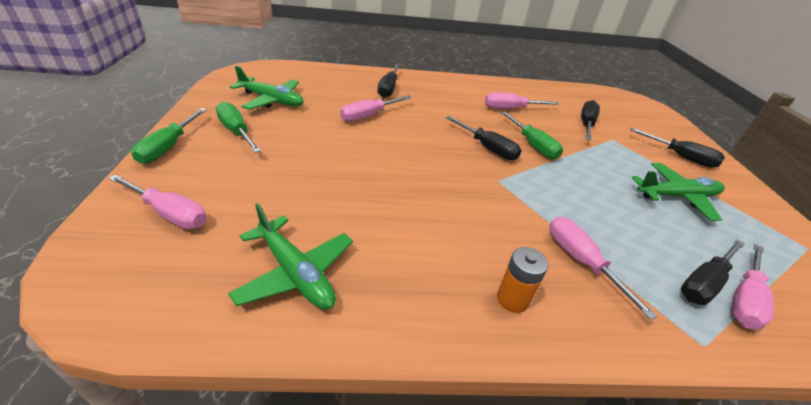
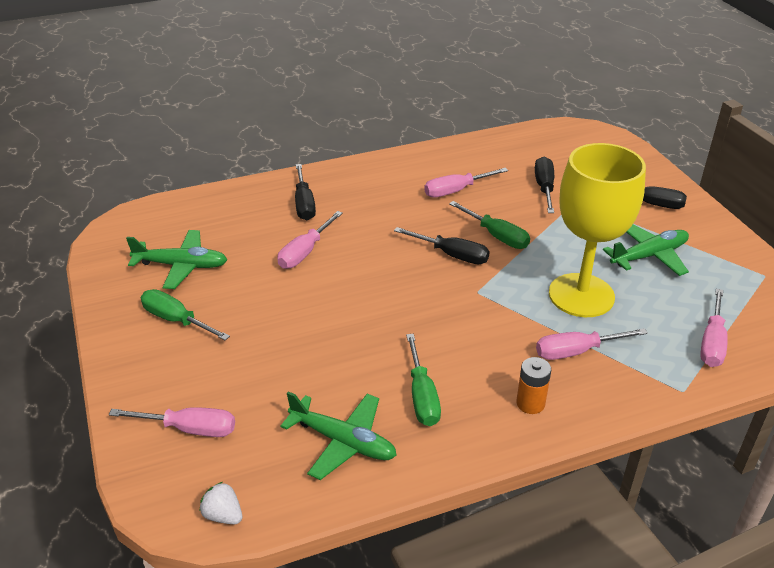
camera: 15 degrees left, 0 degrees up
green screwdriver [131,108,207,164] -> green screwdriver moved to [406,334,441,426]
pink screwdriver [549,217,657,320] -> pink screwdriver turned 60 degrees counterclockwise [536,328,648,360]
black screwdriver [681,239,745,305] -> none
none -> white strawberry [200,482,242,524]
none -> yellow goblet [549,143,646,317]

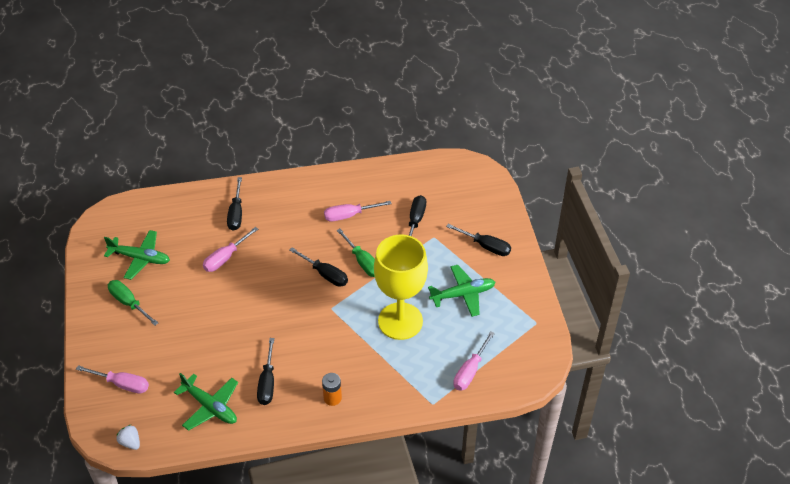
camera: 10 degrees right, 10 degrees up
green screwdriver [406,334,441,426] -> black screwdriver [257,338,274,405]
pink screwdriver [536,328,648,360] -> none

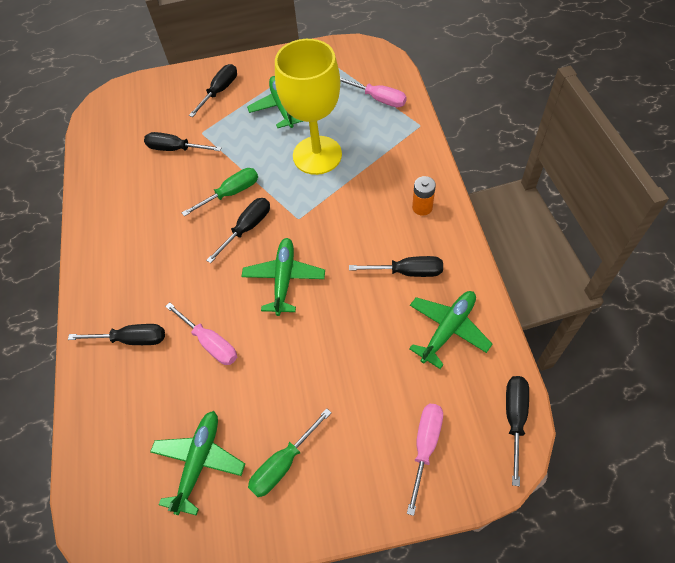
camera: 85 degrees left, 10 degrees up
white strawberry [116,425,140,450] -> black screwdriver [506,376,529,486]
pink screwdriver [324,201,392,221] -> none
none -> green plane [241,238,325,316]

